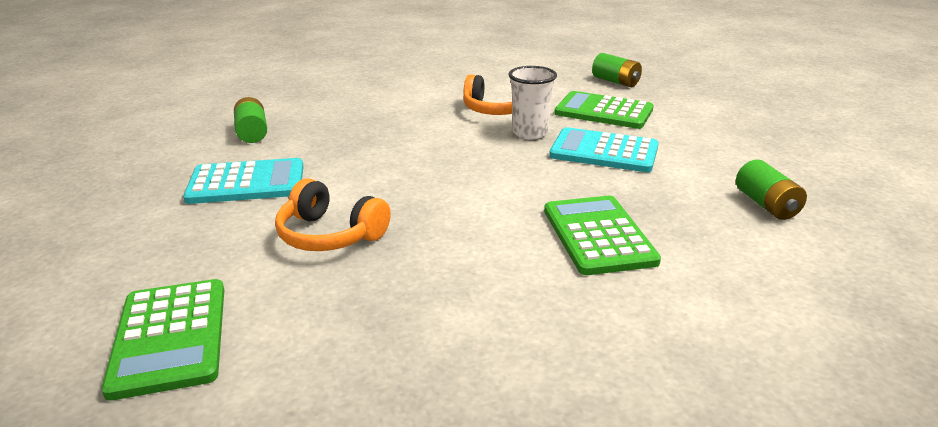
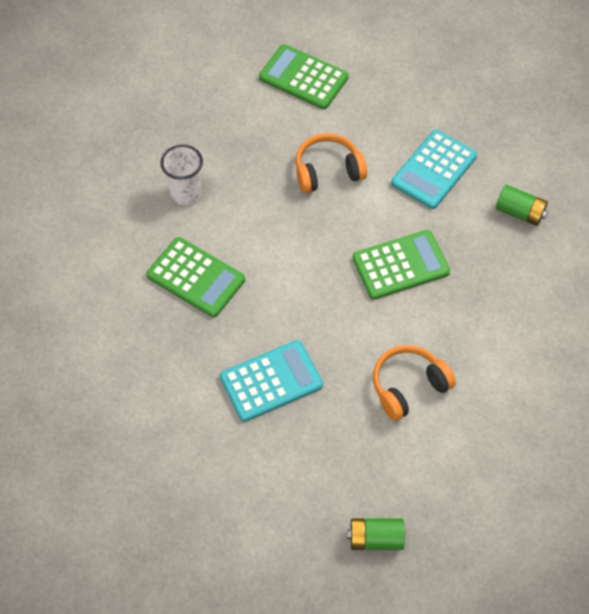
camera: 135 degrees right, 30 degrees up
white cup [508,66,557,139] -> white cup moved to [160,144,203,205]
green calculator [554,91,654,129] -> green calculator moved to [352,230,450,300]
green battery [736,159,807,220] -> none

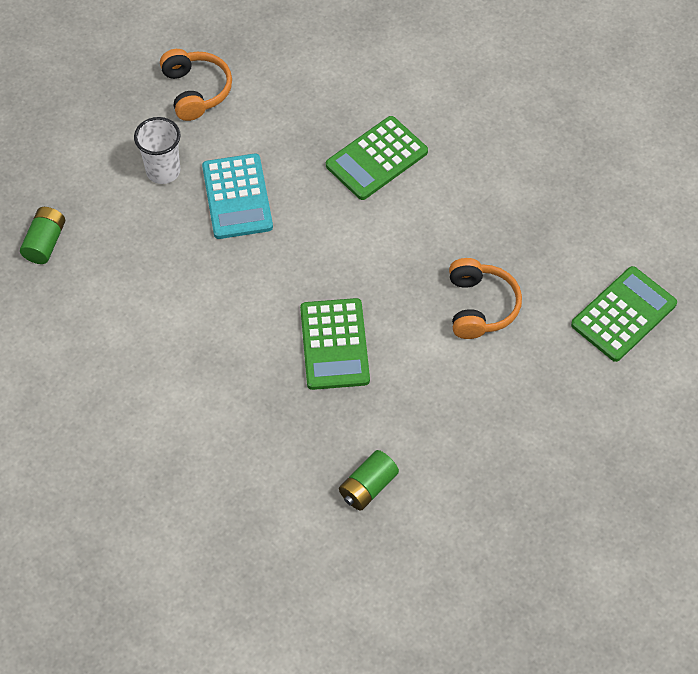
camera: 105 degrees right, 0 degrees up
white cup [160,144,203,205] -> white cup moved to [134,117,180,184]
orange headphones [373,345,456,421] -> orange headphones moved to [160,49,232,121]
turquoise calculator [391,130,477,209] -> none

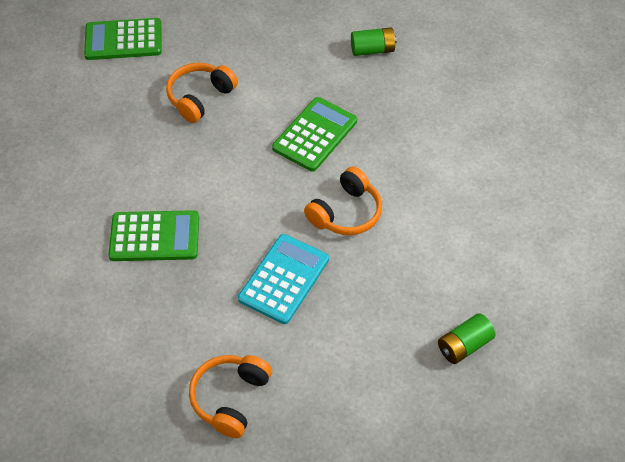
camera: 140 degrees left, 5 degrees down
white cup [134,117,180,184] -> none
none -> orange headphones [304,167,382,235]

